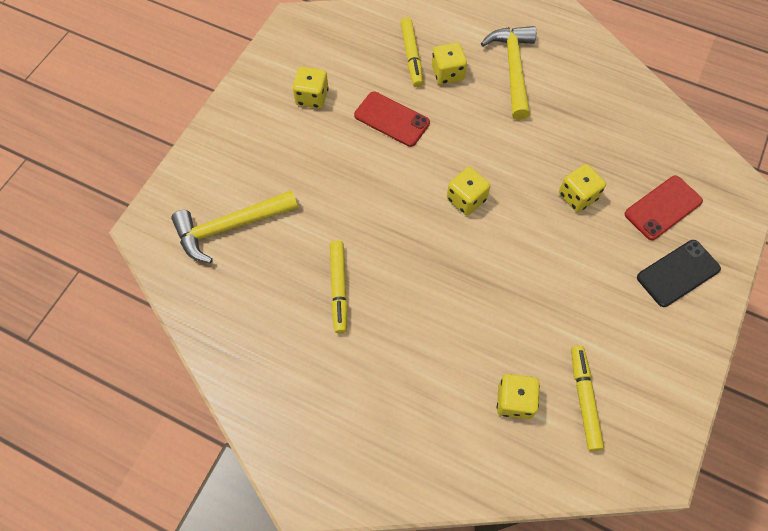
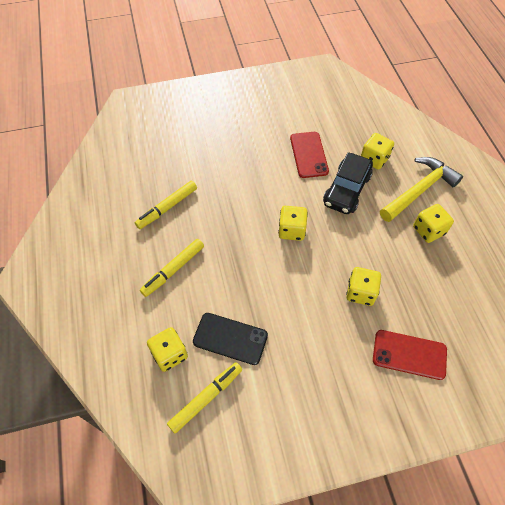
camera: 50 degrees right, 5 degrees down
yellow hammer [171,190,298,263] -> none
yellow dice [293,67,329,109] -> yellow dice moved to [413,204,454,243]
yellow marker [401,17,423,87] -> yellow marker moved to [140,239,204,297]
black phone [637,240,721,307] -> black phone moved to [193,313,268,365]
none -> black car [323,152,373,214]

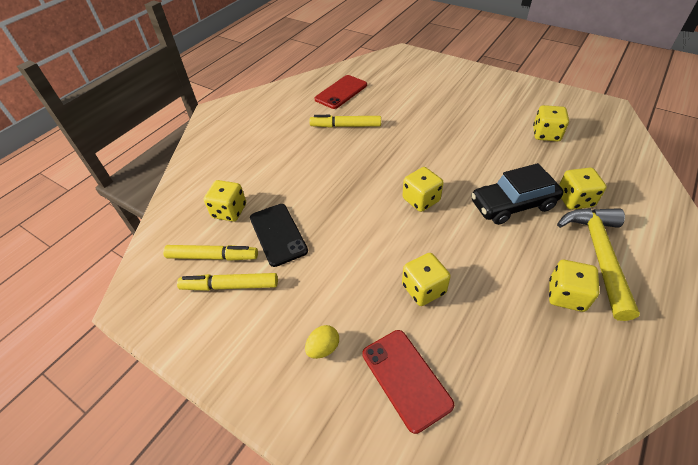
camera: 50 degrees right, 10 degrees down
yellow marker [140,239,204,297] -> yellow marker moved to [177,273,278,291]
red phone [290,132,329,178] -> red phone moved to [315,75,367,109]
yellow hammer [380,157,463,222] -> yellow hammer turned 90 degrees counterclockwise [557,208,640,321]
none -> yellow egg [305,325,339,359]
none -> yellow dice [533,105,569,142]

